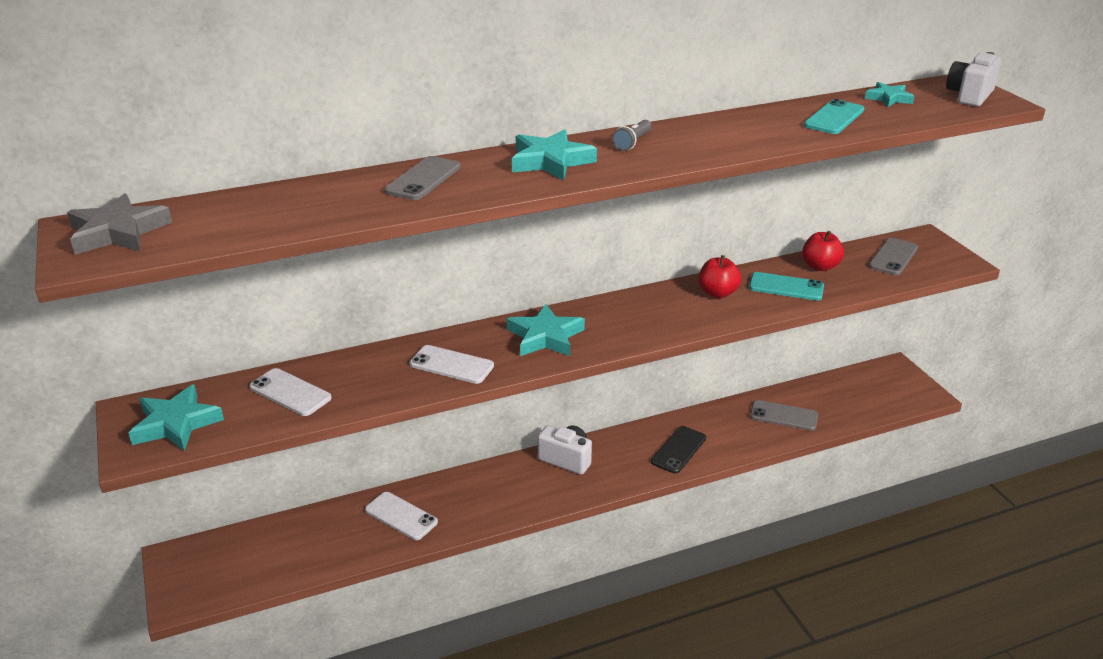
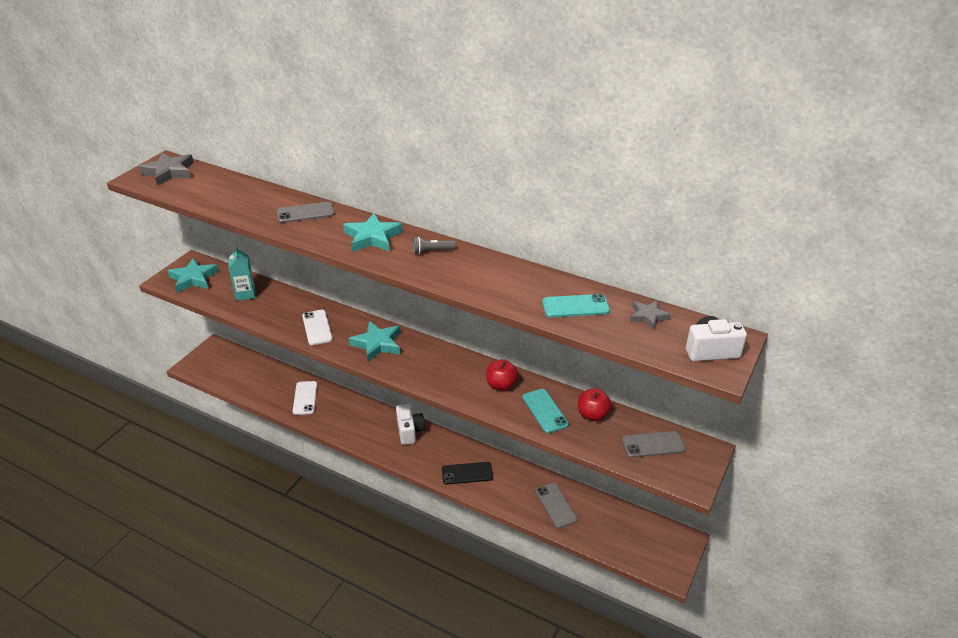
camera: 50 degrees right, 5 degrees up
white phone [250,368,332,416] -> turquoise carton [229,246,255,301]
turquoise star [865,82,914,107] -> grey star [630,300,671,330]

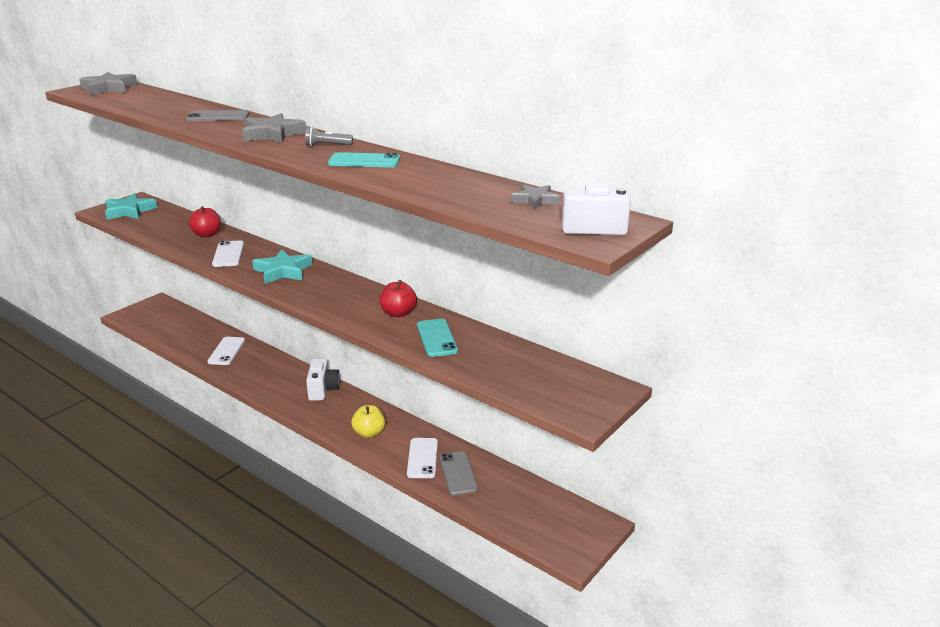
camera: 10 degrees right, 10 degrees down
turquoise carton [229,246,255,301] -> none
turquoise star [343,213,403,252] -> grey star [242,113,306,143]
black phone [442,462,493,485] -> yellow apple [351,405,385,438]
turquoise phone [542,294,610,318] -> turquoise phone moved to [328,152,400,167]
red apple [578,388,612,421] -> red apple moved to [189,206,221,237]
grey phone [622,431,686,458] -> none
none -> white phone [407,438,438,478]

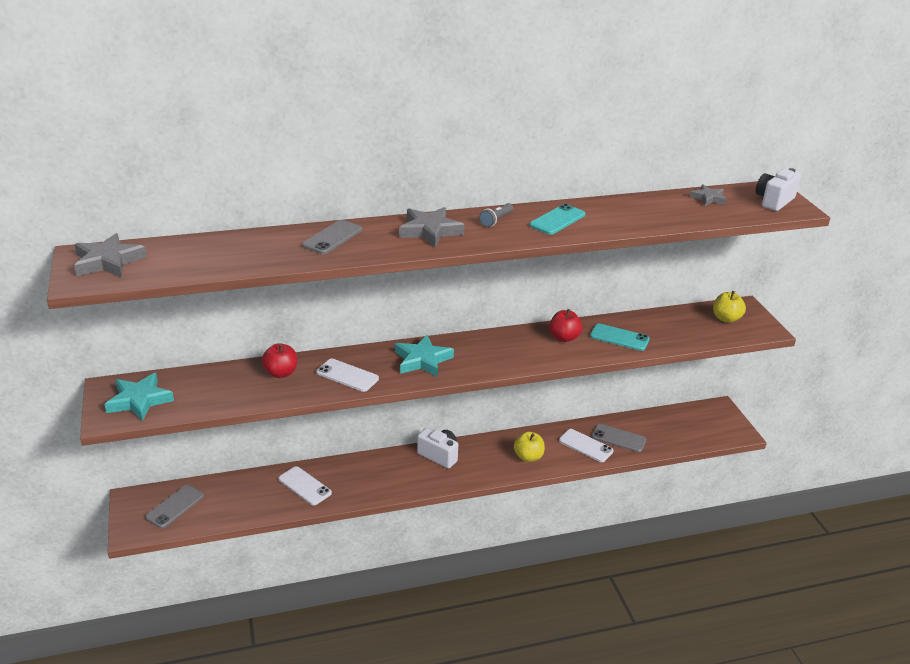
camera: 55 degrees left, 5 degrees up
none -> grey phone [145,485,204,528]
none -> yellow apple [713,291,746,323]

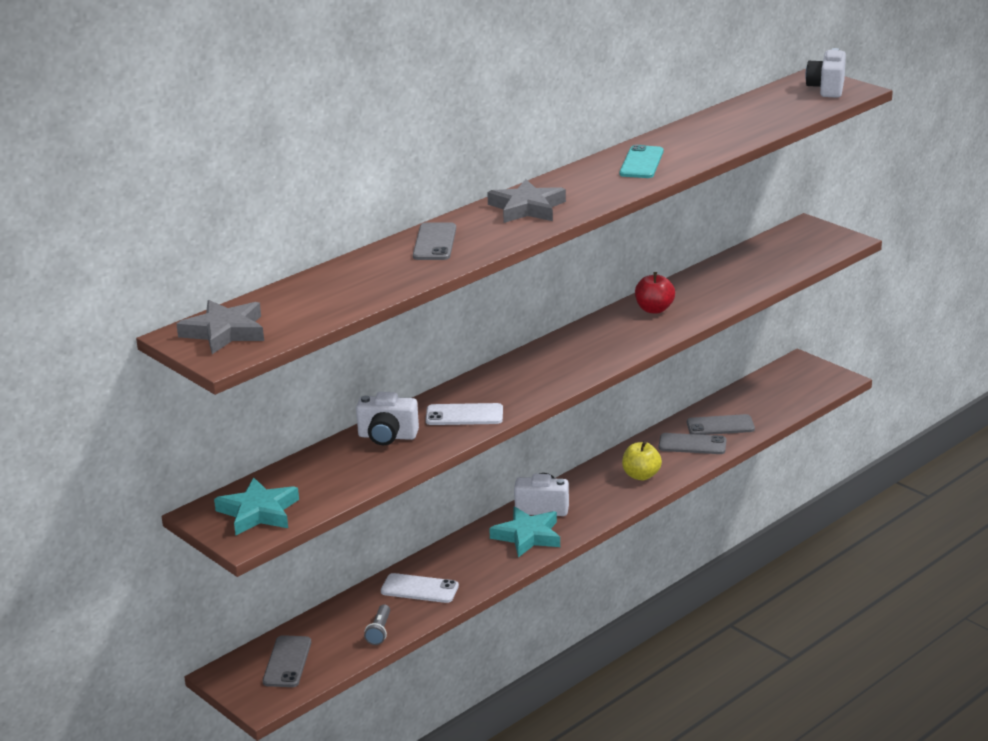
camera: 25 degrees left, 5 degrees down
red apple [262,343,297,378] -> white camera [356,392,419,445]
turquoise star [395,335,454,377] -> turquoise star moved to [489,507,560,558]
grey flashlight [479,203,513,227] -> grey flashlight moved to [364,604,390,645]
white phone [559,429,614,462] -> grey phone [659,433,726,454]
turquoise phone [590,323,650,351] -> none
grey star [690,184,727,206] -> none
yellow apple [713,291,746,323] -> none

